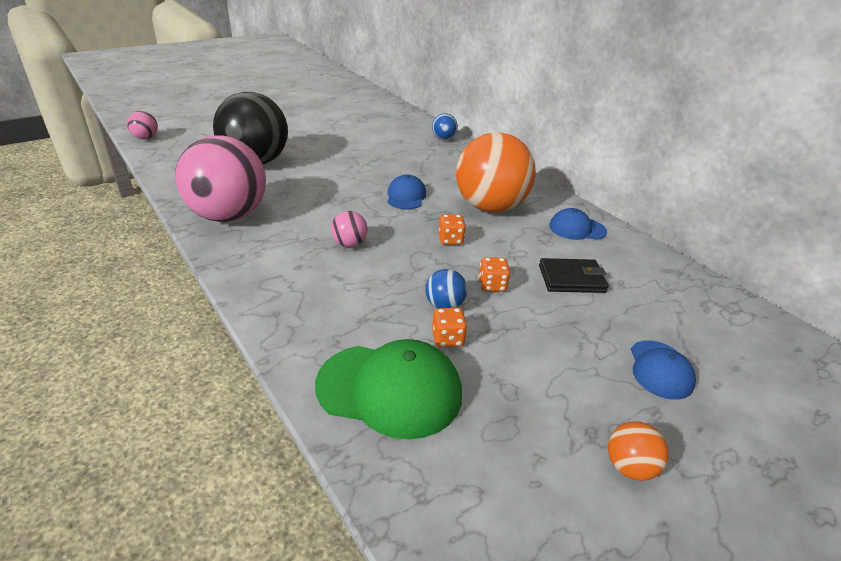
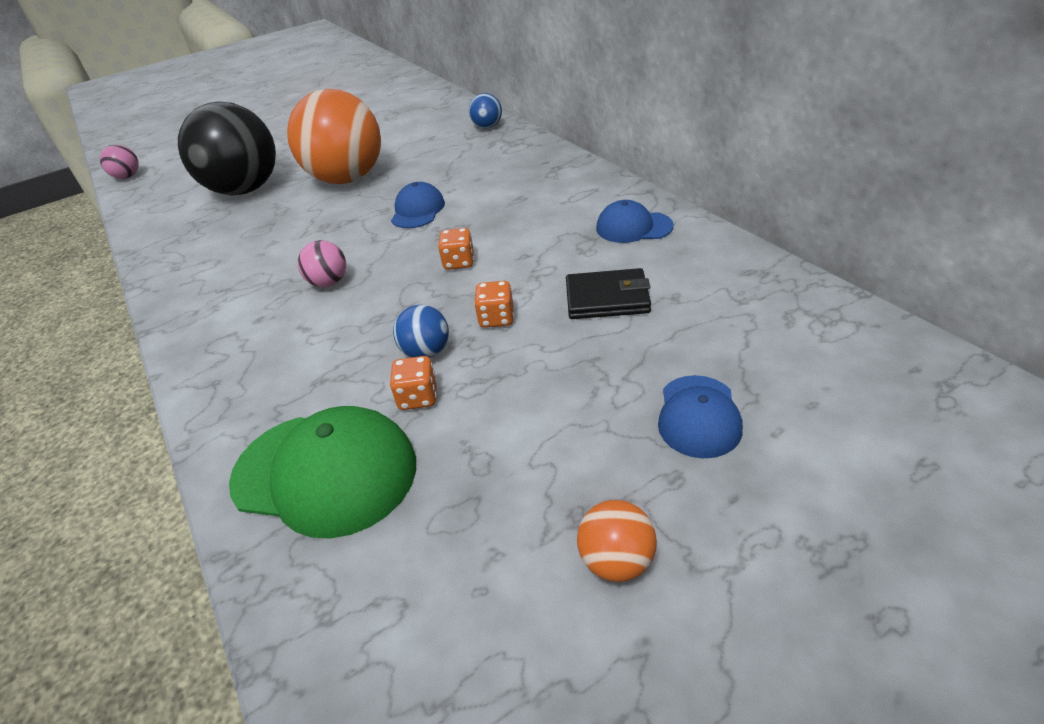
camera: 10 degrees right, 5 degrees up
pink ball [175,135,266,222] -> none
orange ball [456,132,536,212] -> orange ball moved to [287,89,381,184]

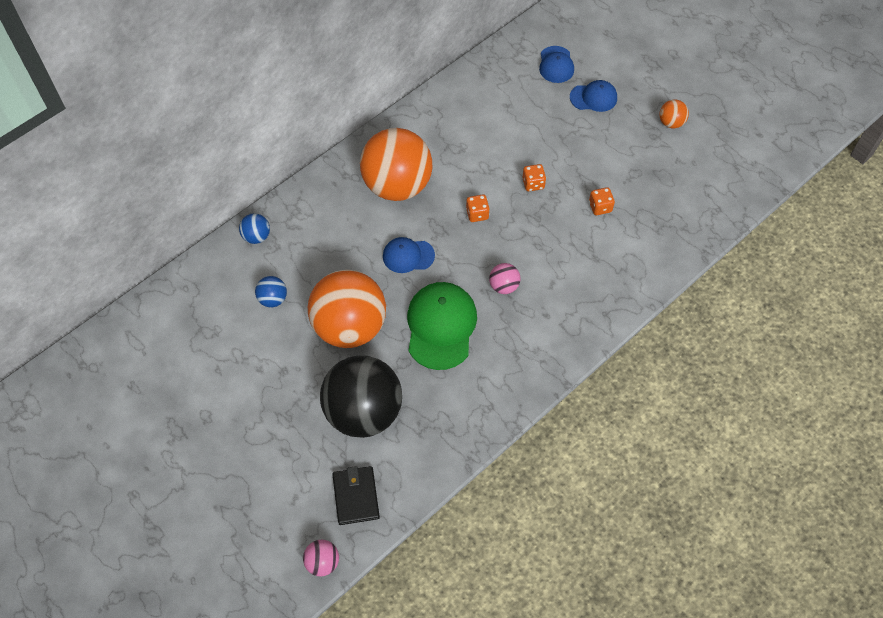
camera: 105 degrees left, 20 degrees up
green cap [229,406,416,539] -> green cap moved to [407,282,477,370]
blue ball [393,305,449,358] -> blue ball moved to [255,276,287,308]
black wallet [566,268,651,319] -> black wallet moved to [332,466,380,525]
blue cap [596,200,674,243] -> blue cap moved to [539,46,574,83]
none -> orange ball [360,128,432,201]

